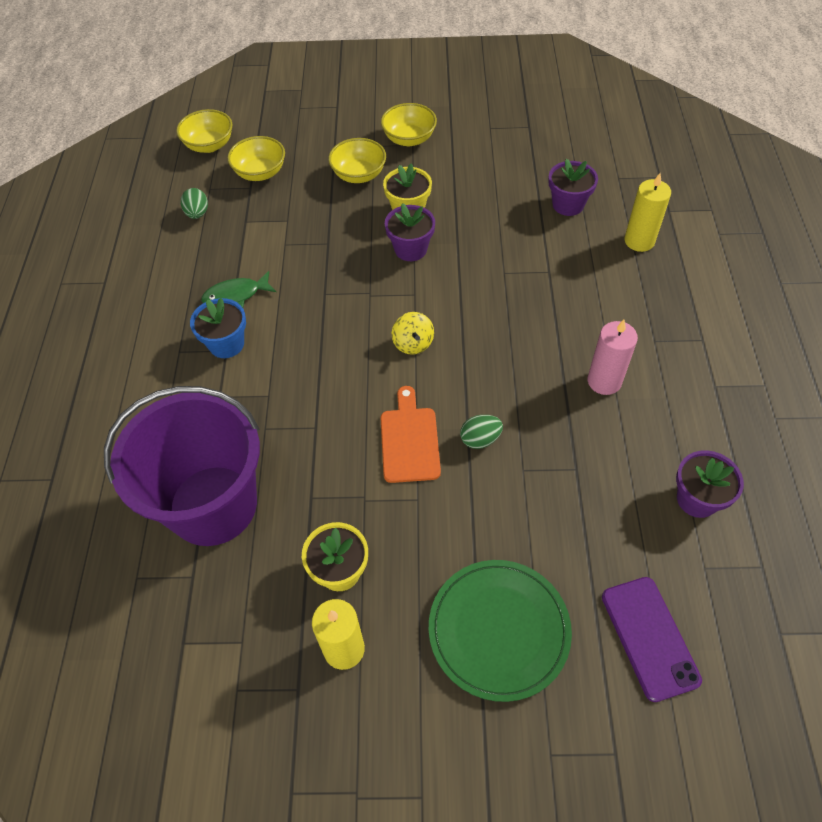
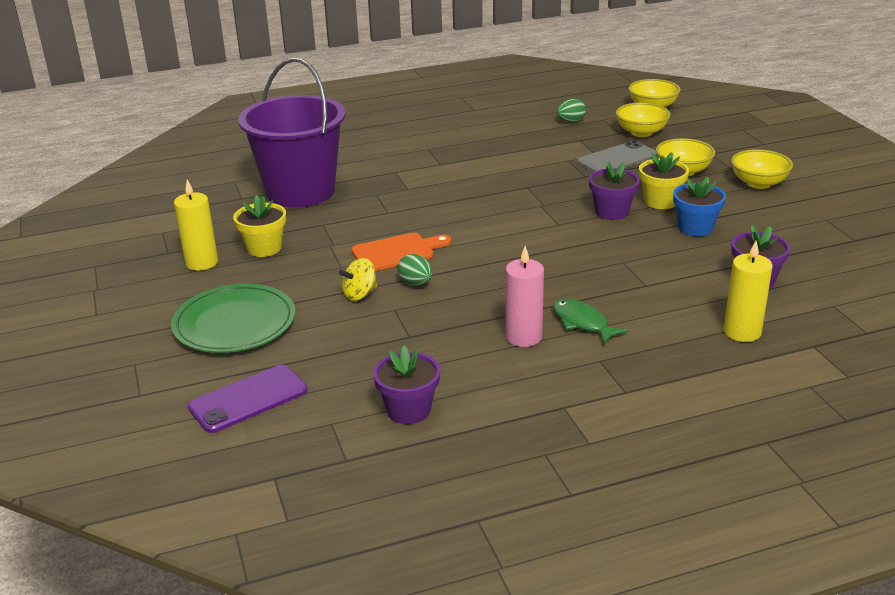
camera: 70 degrees right, 25 degrees down
blue flower pot [190,298,246,358] -> blue flower pot moved to [673,177,726,237]
green fish [201,271,276,308] -> green fish moved to [553,298,628,345]
yellow spinning top [392,312,434,355] -> yellow spinning top moved to [339,258,377,301]
none -> grey phone [577,140,658,172]

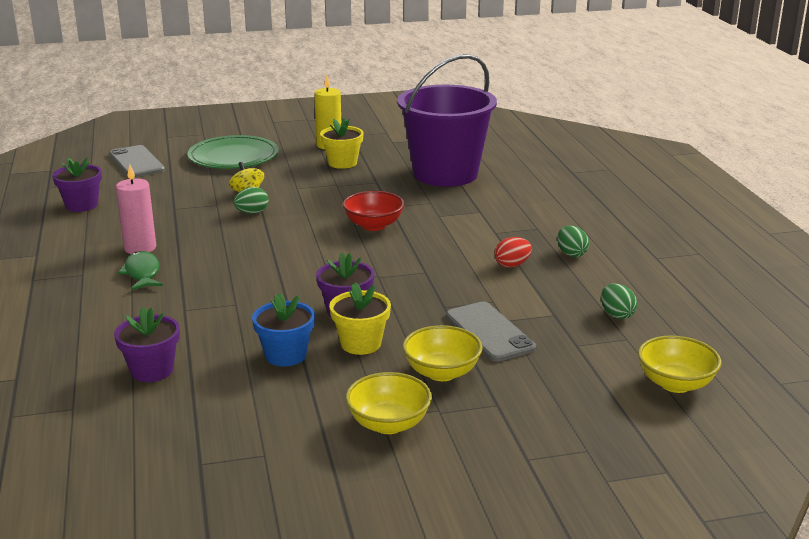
camera: 95 degrees right, 5 degrees down
purple phone [188,364,308,433] -> grey phone [109,145,165,178]
orange cutting board [351,233,451,271] -> none
green fish [553,298,628,345] -> green fish turned 75 degrees counterclockwise [118,251,163,290]
yellow bowl [616,102,671,137] -> none
yellow candle [724,241,773,342] -> none
none -> red bowl [343,191,405,231]
none -> red egg [494,237,532,268]
none -> green egg [557,226,589,257]

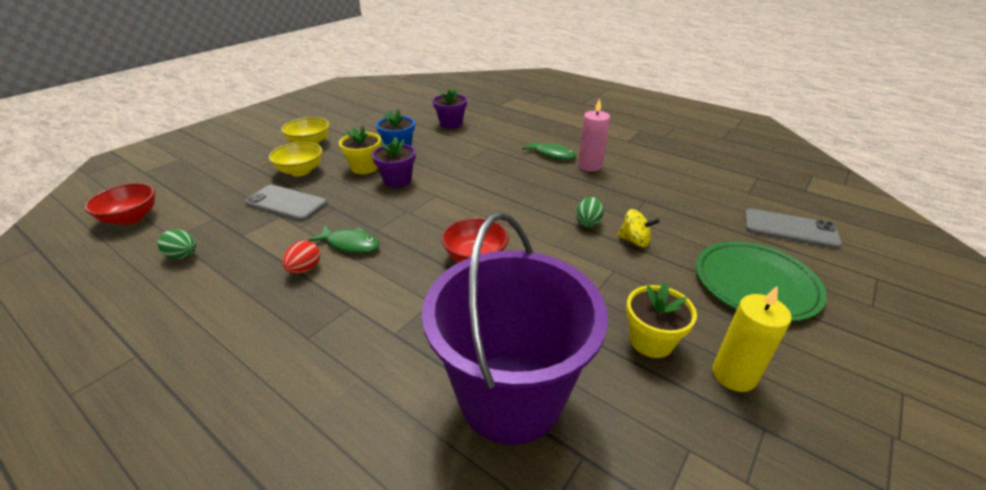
camera: 140 degrees right, 10 degrees up
purple flower pot [52,157,102,212] -> none
green egg [557,226,589,257] -> none
yellow bowl [638,336,721,393] -> red bowl [84,183,155,225]
none -> green fish [308,225,380,253]

